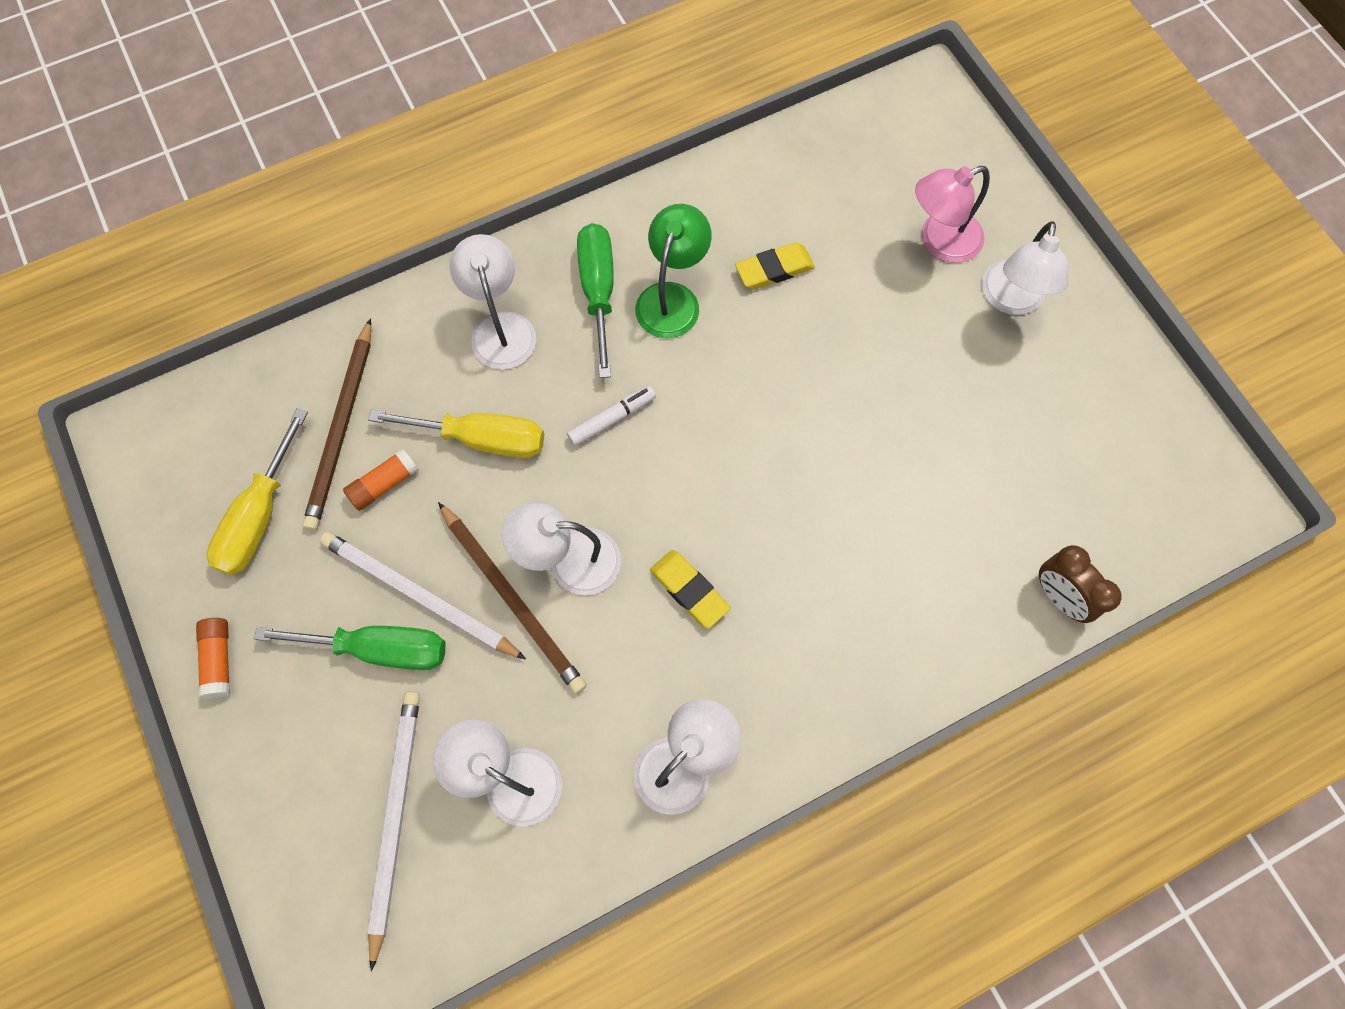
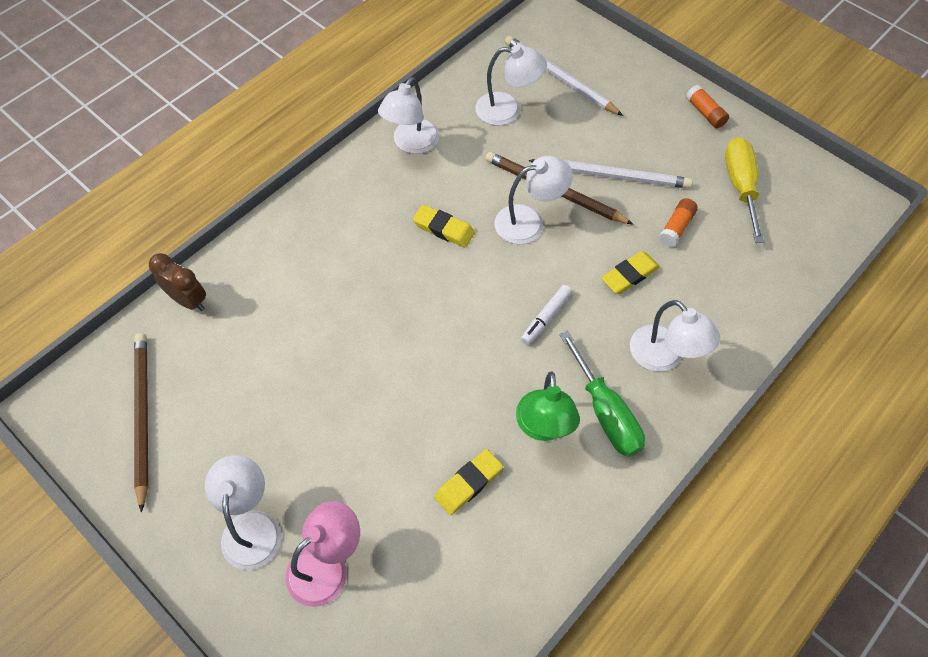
camera: 160 degrees right, 10 degrees down
green screwdriver [254,626,446,670] -> none
brown pencil [302,318,371,531] -> brown pencil moved to [134,333,148,512]
yellow screwdriver [368,410,544,458] -> yellow eraser [601,251,660,294]
white pencil [368,691,420,971] -> white pencil turned 150 degrees clockwise [505,36,623,116]

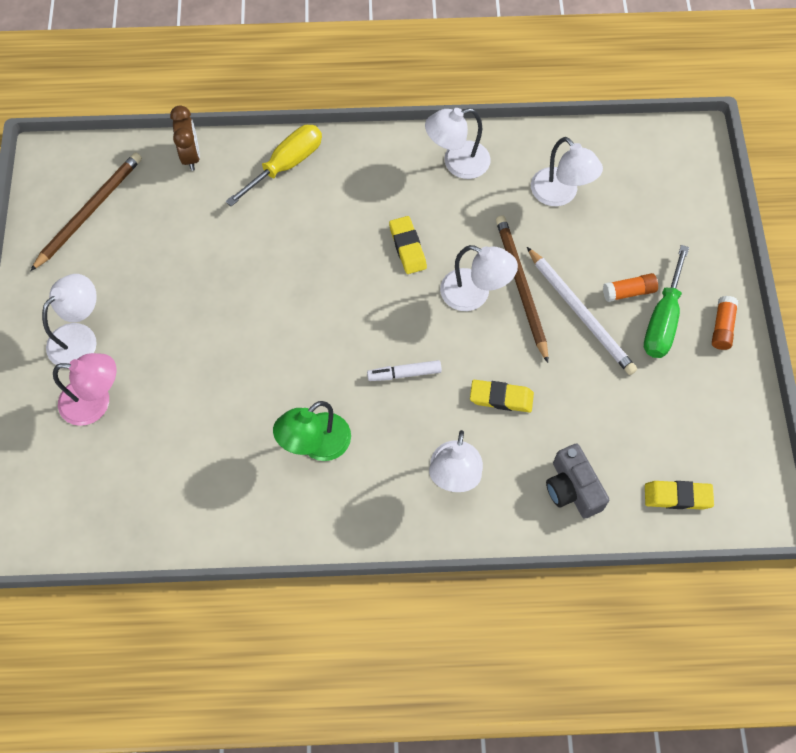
camera: 45 degrees right, 5 degrees up
yellow eraser [434,449,503,515] -> yellow eraser moved to [645,481,714,510]
white pencil [505,36,623,116] -> none
green screwdriver [560,331,645,457] -> green screwdriver moved to [644,245,689,358]
orange glue stick [659,198,698,247] -> orange glue stick moved to [603,273,658,302]
yellow screwdriver [725,137,764,243] -> yellow screwdriver moved to [226,125,322,206]
none -> grey camera [546,443,609,519]

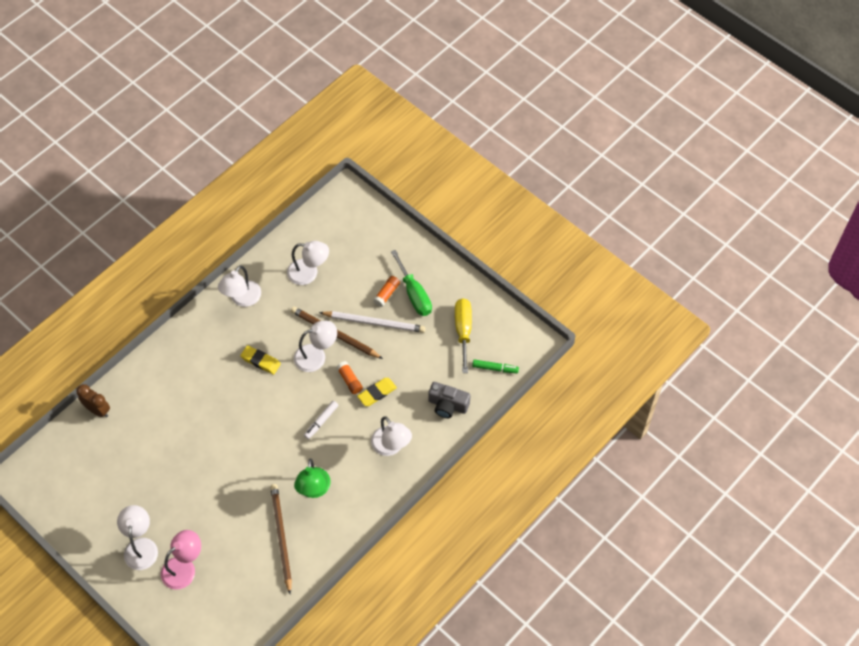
camera: 45 degrees left, 5 degrees down
brown pencil [30,152,142,271] -> brown pencil moved to [270,484,292,594]
yellow screwdriver [226,125,322,206] -> yellow screwdriver moved to [455,299,472,373]
yellow eraser [645,481,714,510] -> green marker [472,359,519,373]
orange glue stick [712,296,738,350] -> orange glue stick moved to [337,361,363,394]

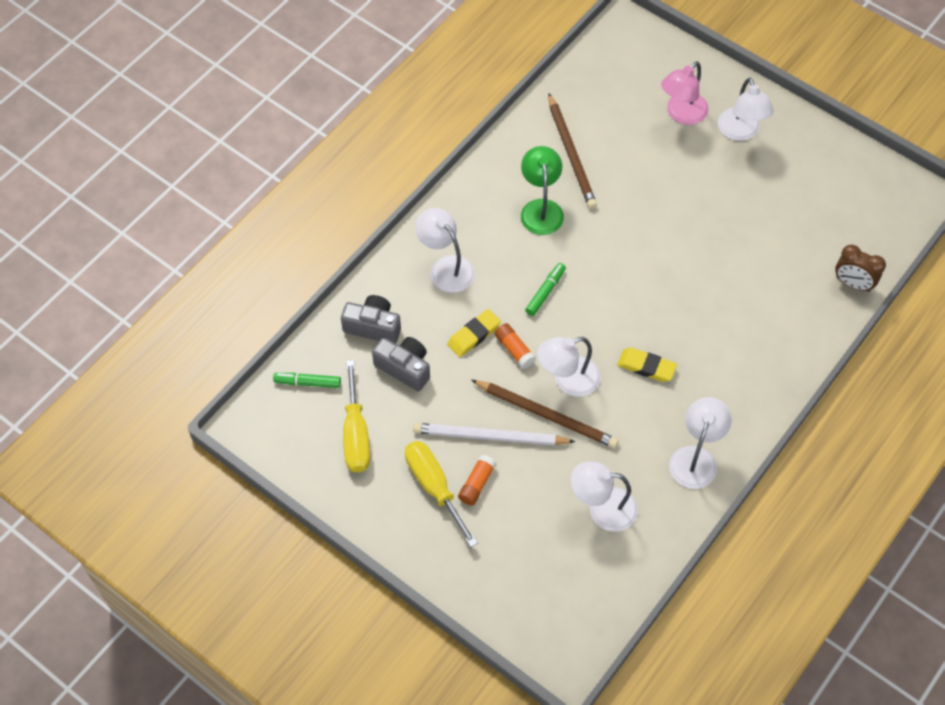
camera: 175 degrees right, 0 degrees up
white marker [304,401,338,439] -> green marker [525,263,566,316]
green screwdriver [391,250,432,316] -> yellow screwdriver [405,441,478,547]
none -> grey camera [372,337,430,391]

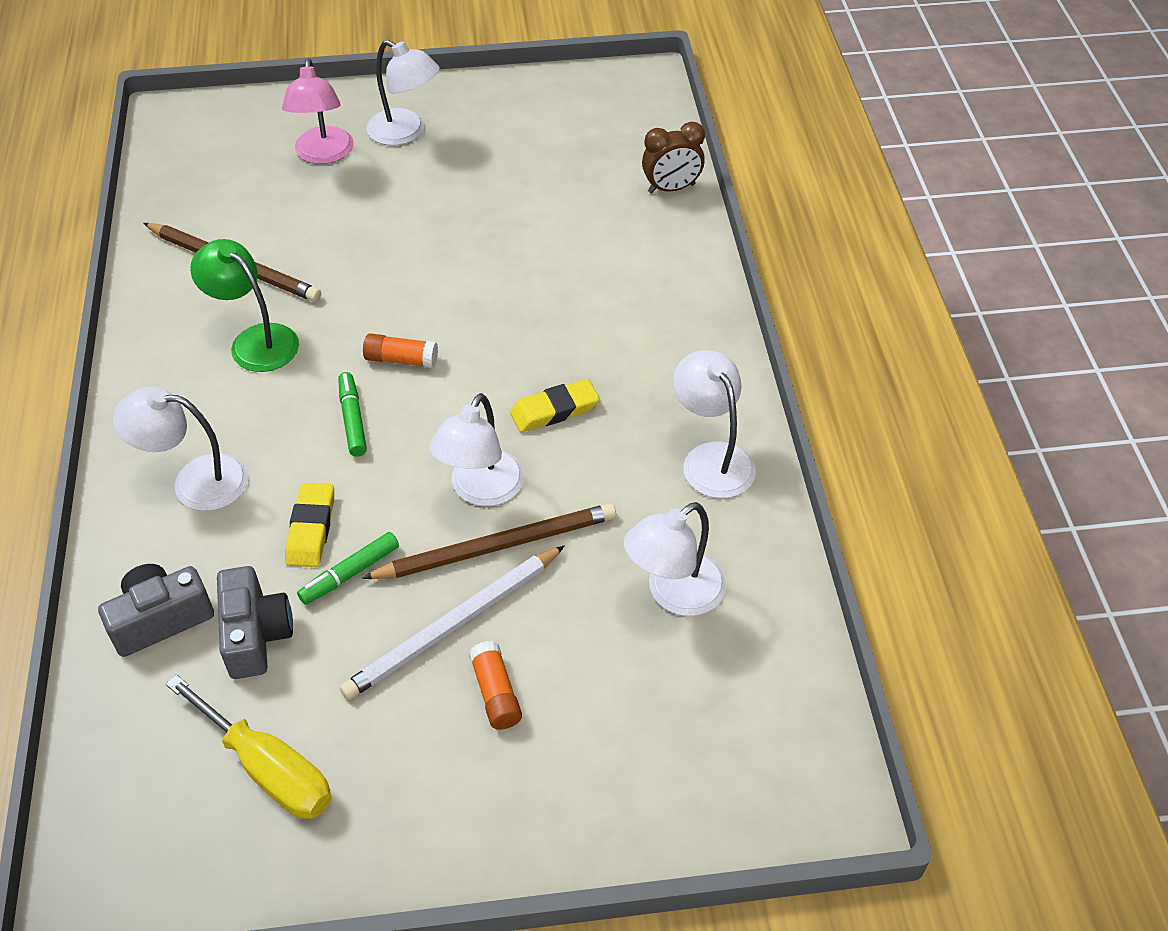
camera: 45 degrees left, 10 degrees down
green marker [273,373,341,388] -> green marker moved to [297,532,399,605]
grey camera [372,337,430,391] -> grey camera turned 90 degrees clockwise [217,566,293,679]
yellow screwdriver [405,441,478,547] -> none
orange glue stick [494,323,536,369] -> orange glue stick moved to [363,333,438,368]

